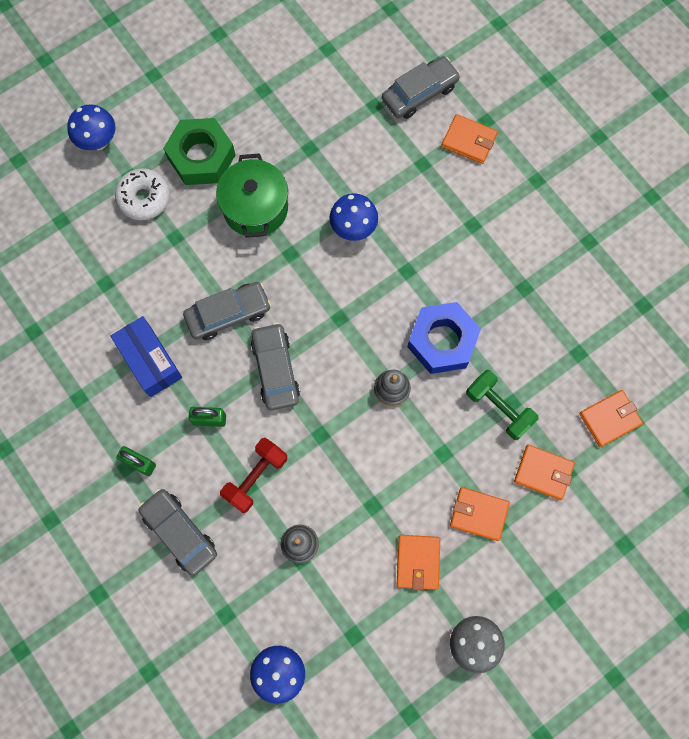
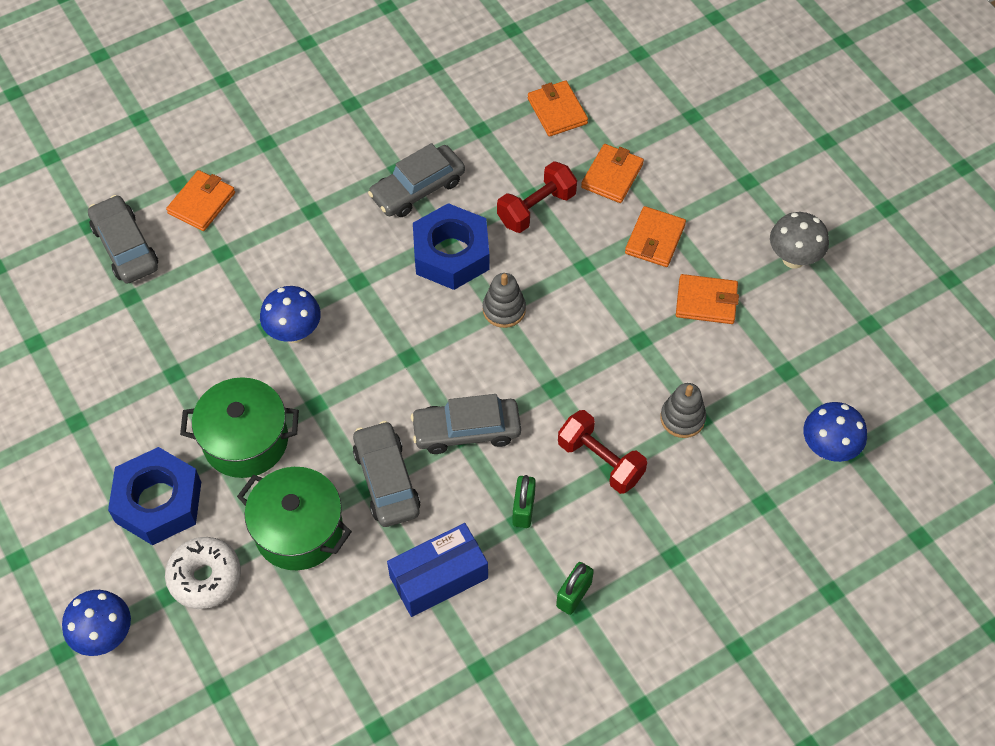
camera: 85 degrees left, 15 degrees down
grey car [138,489,217,576] -> grey car moved to [368,143,465,217]
green nut [163,118,236,185] -> blue nut [108,447,201,545]
green dumbbell [466,370,538,440] -> red dumbbell [497,161,577,233]
none -> green pot [237,467,352,570]

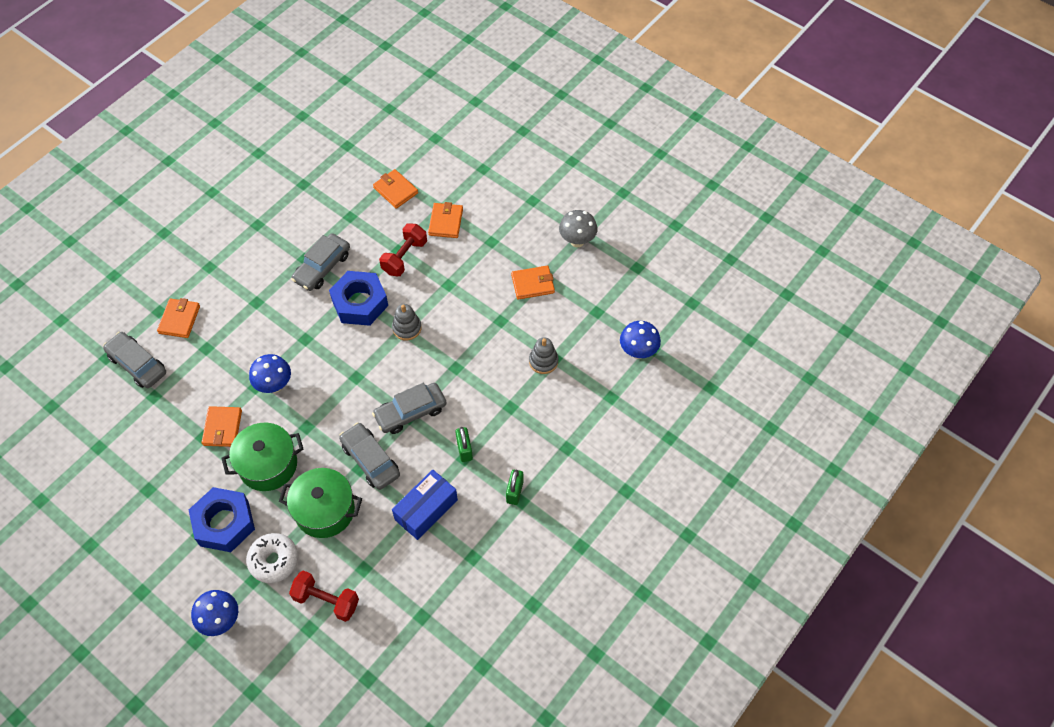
camera: 20 degrees left, 0 degrees up
red dumbbell [558,410,647,494] -> red dumbbell moved to [289,571,359,622]
orange wallet [625,206,686,267] -> orange wallet moved to [201,406,242,447]

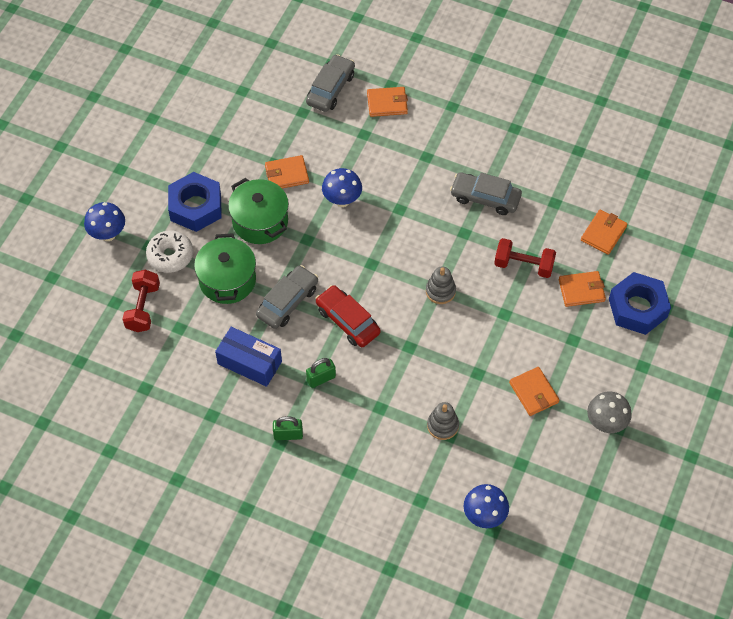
camera: 75 degrees right, 0 degrees up
blue nut [329,271,388,326] -> blue nut moved to [609,272,671,335]
grey car [372,383,447,434] -> red car [316,285,381,347]

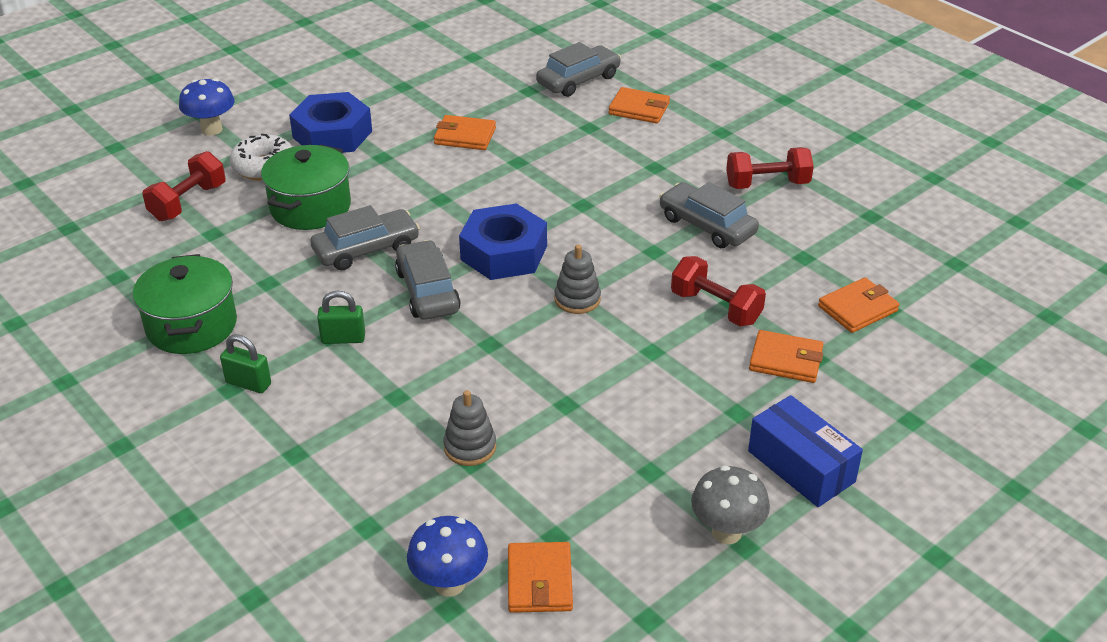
camera: 25 degrees right, 20 degrees down
blue box [215,327,282,387] -> blue box moved to [748,395,863,507]
green pot [228,178,289,244] -> green pot moved to [133,254,237,354]
red car [316,285,381,347] -> grey car [395,240,461,320]
blue mushroom [322,168,362,207] -> none
orange wallet [509,367,560,416] -> orange wallet moved to [508,542,573,613]
blue nut [609,272,671,335] -> blue nut moved to [459,203,547,280]
none -> red dumbbell [726,147,814,189]

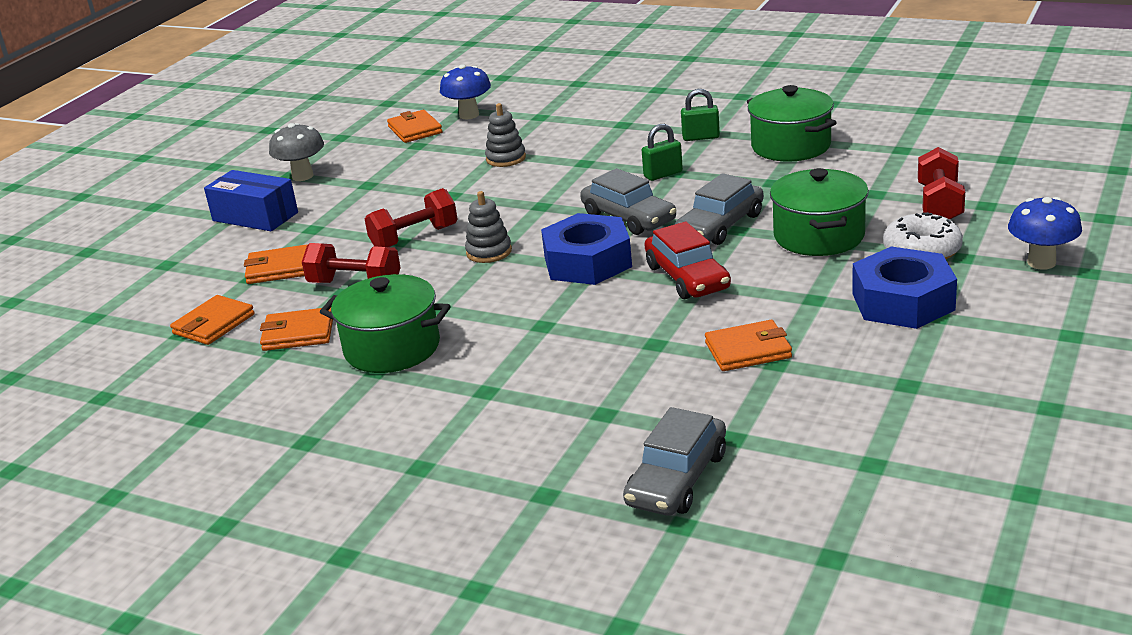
camera: 160 degrees right, 10 degrees down
orange wallet [608,87,670,123] -> orange wallet moved to [260,308,333,351]
grey car [659,182,759,248] -> green pot [320,274,451,373]
red dumbbell [726,147,814,189] -> red dumbbell moved to [365,188,458,247]
none -> red car [645,222,731,299]

